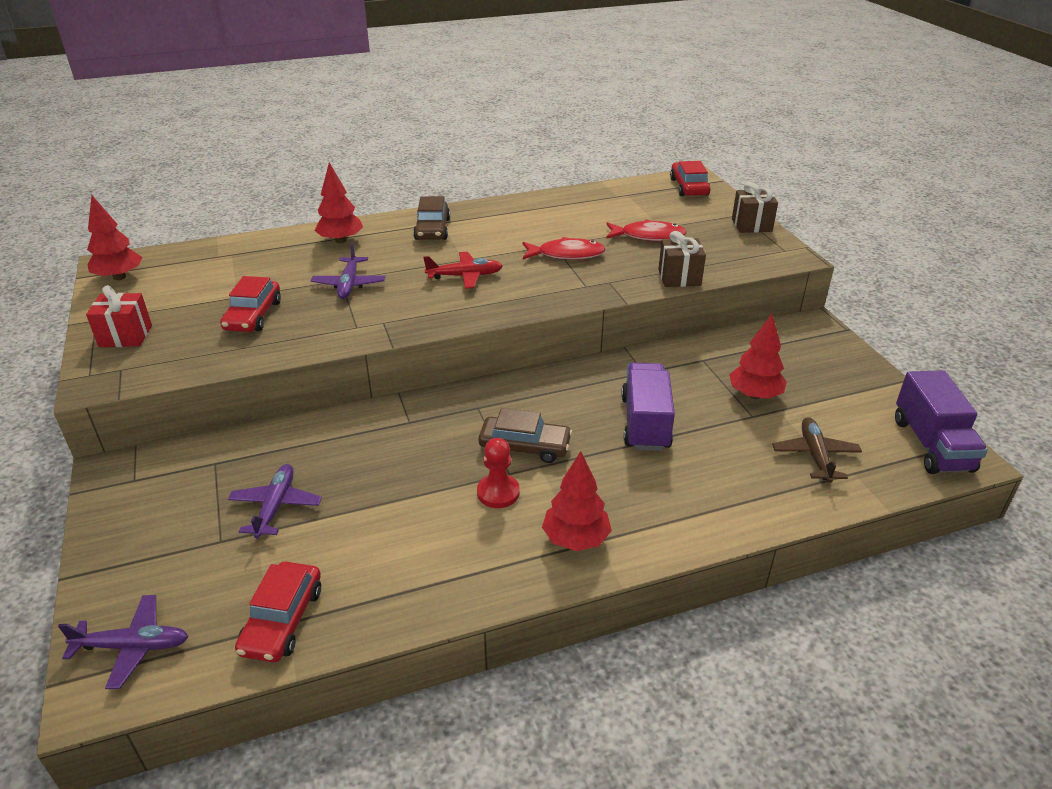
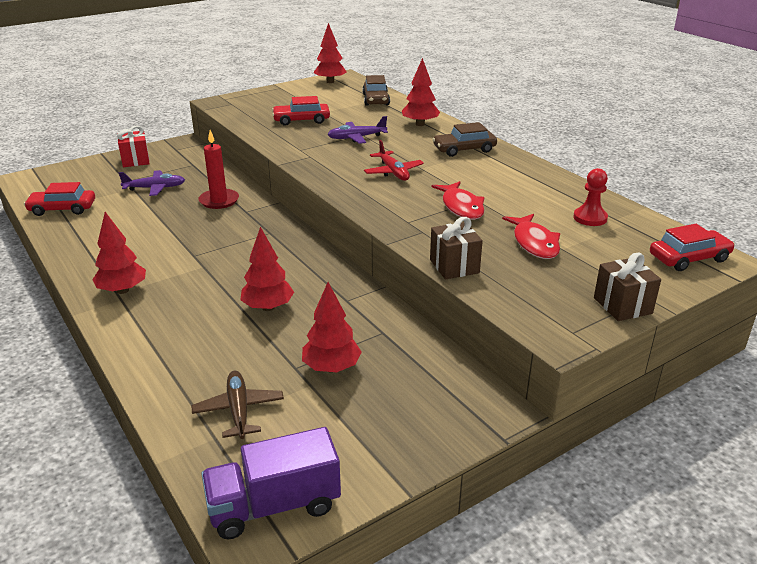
camera: 75 degrees right, 5 degrees down
purple plane [58,595,188,689] -> none
red gift [86,285,152,347] -> red gift moved to [117,126,150,167]
red pawn [477,438,520,508] -> red pawn moved to [573,168,608,226]
brown car [478,408,572,463] -> brown car moved to [363,75,390,106]
purple truck [621,363,675,451] -> red tree [240,227,294,311]
brown plane [772,417,862,483] -> brown plane turned 90 degrees counterclockwise [191,371,284,439]
none -> red candle [198,130,239,209]

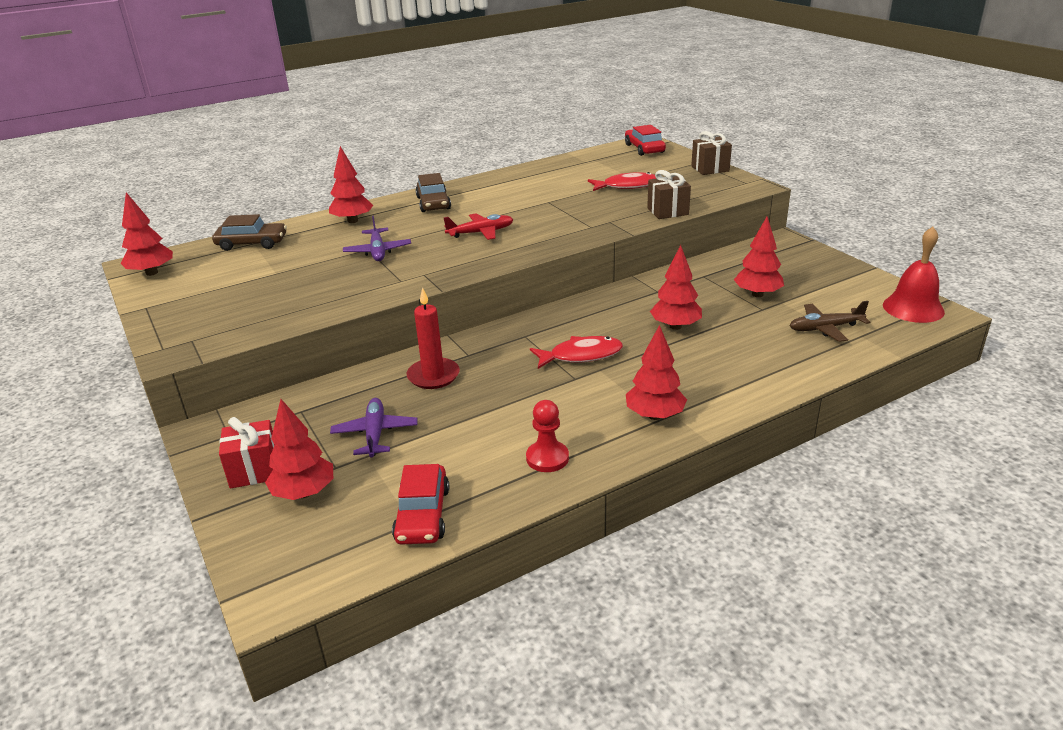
camera: 85 degrees left, 0 degrees up
purple truck [201,427,341,539] -> red bell [883,227,945,323]
red car [272,96,330,126] -> none
red fish [432,181,485,220] -> red fish moved to [530,336,623,369]
red pawn [573,168,608,226] -> red pawn moved to [526,400,569,472]
none -> red tree [265,399,333,500]

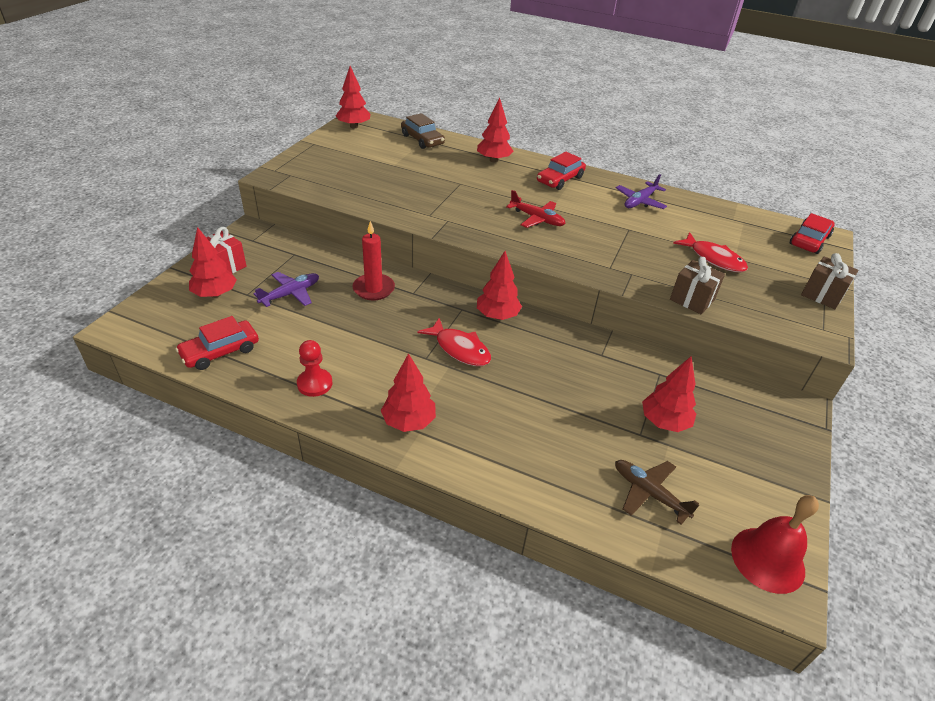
camera: 50 degrees right, 10 degrees up
purple plane [343,215,411,261] -> purple plane moved to [616,174,667,209]
brown car [416,173,451,212] -> red car [537,152,586,190]
red tree [650,245,702,330] -> red tree moved to [477,251,522,320]

